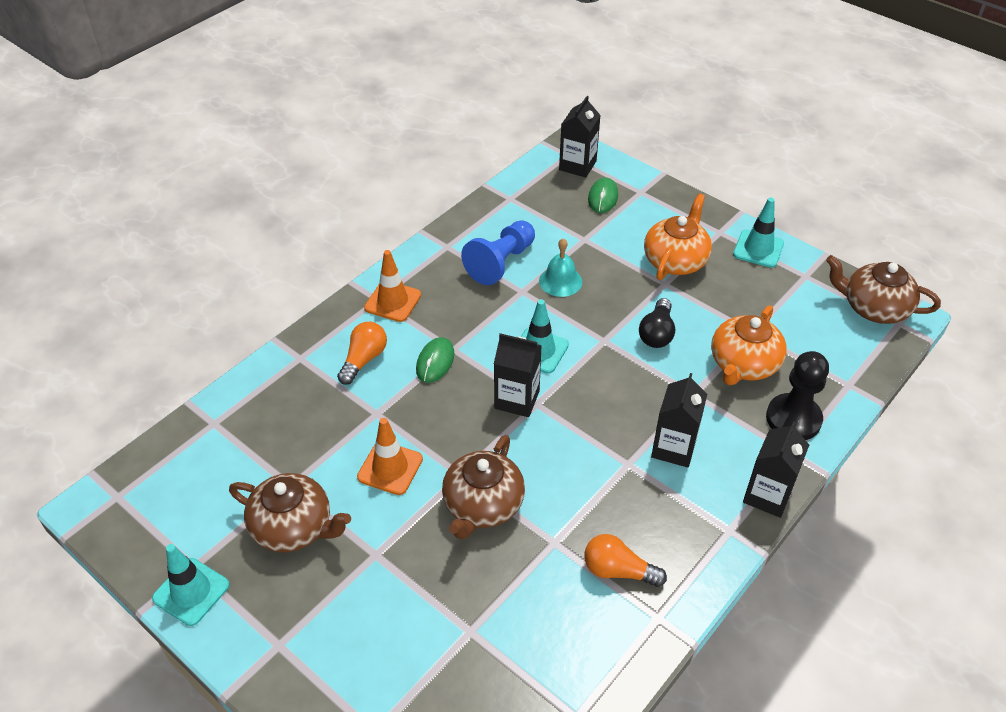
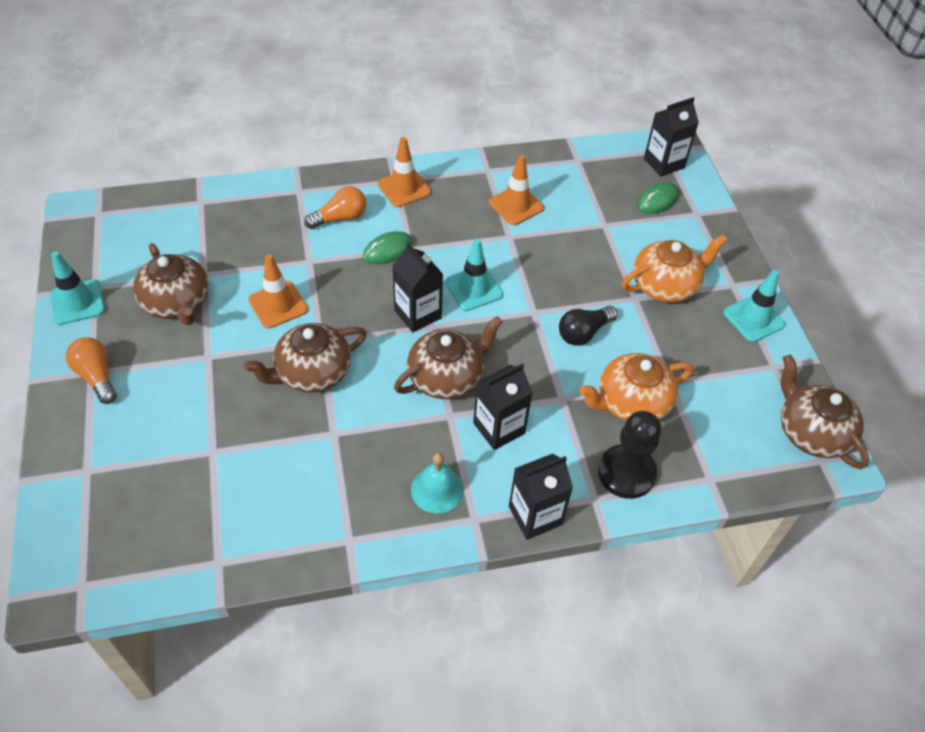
camera: 35 degrees right, 5 degrees up
blue pawn [461,220,535,285] -> orange traffic cone [489,154,544,225]
turquoise bell [539,238,582,297] -> turquoise bell moved to [411,452,464,514]
orange light bulb [584,534,667,587] -> orange light bulb moved to [66,337,117,404]
none -> brown teapot [394,316,503,399]

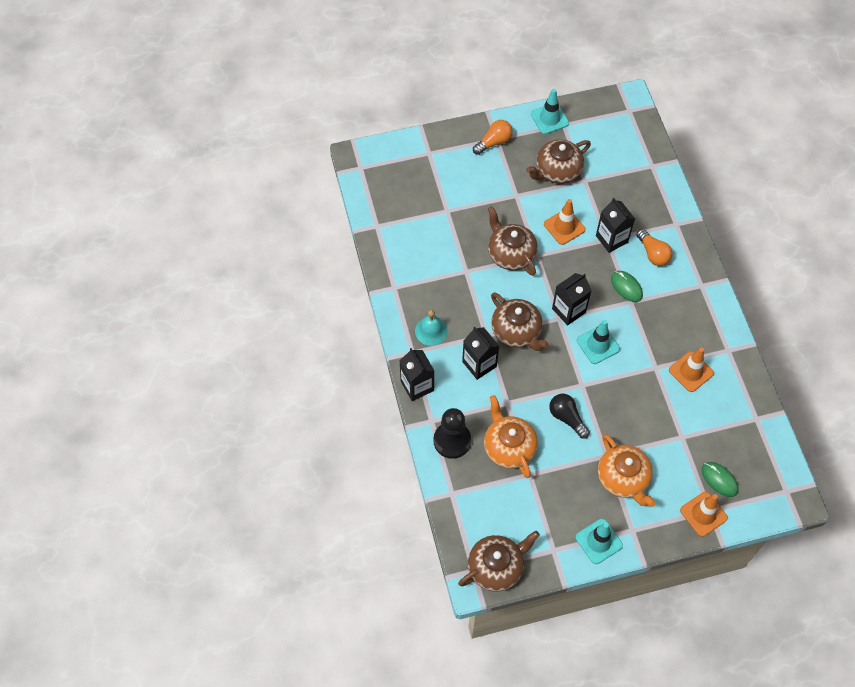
camera: 90 degrees right, 10 degrees up
orange traffic cone [378,137,431,207] -> orange traffic cone moved to [680,492,728,537]
black carton [644,97,699,177] -> black carton moved to [596,198,635,253]

